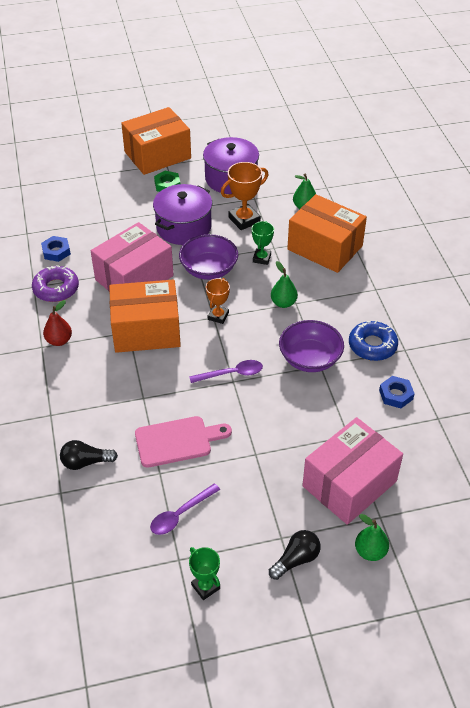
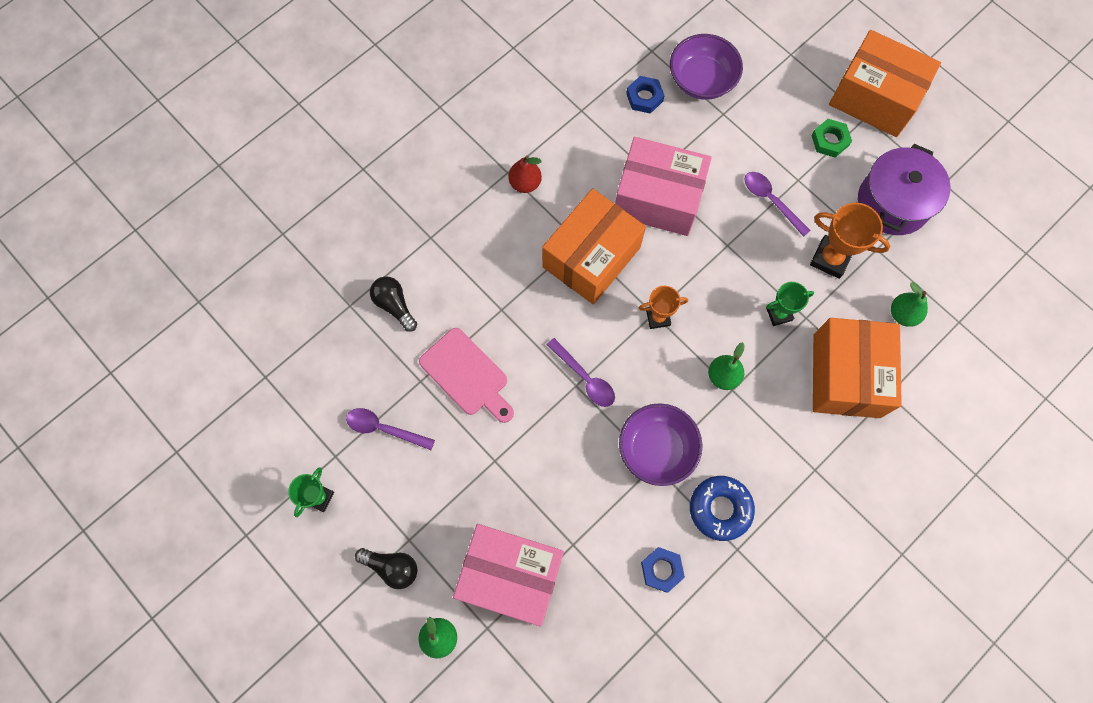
camera: 60 degrees right, 25 degrees up
purple donut [32,265,79,302] -> none
orange box [109,279,181,353] -> orange box turned 75 degrees clockwise [542,188,646,304]
purple pot [153,184,212,245] -> purple spoon [744,172,811,237]
purple bowl [179,234,238,280] -> purple bowl moved to [670,34,743,100]

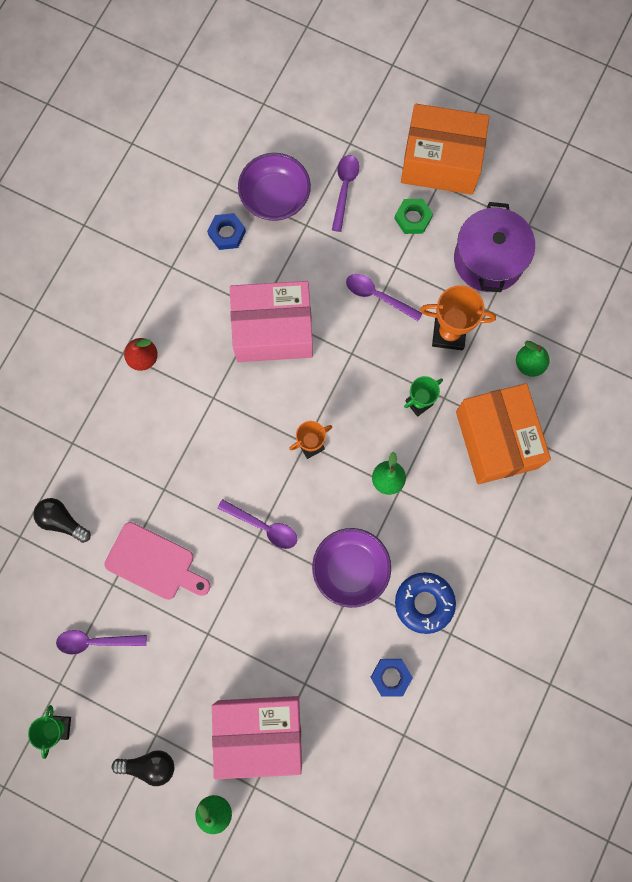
camera: 20 degrees left, 5 degrees up
orange box [542,188,646,304] -> none
none -> purple spoon [332,155,359,232]

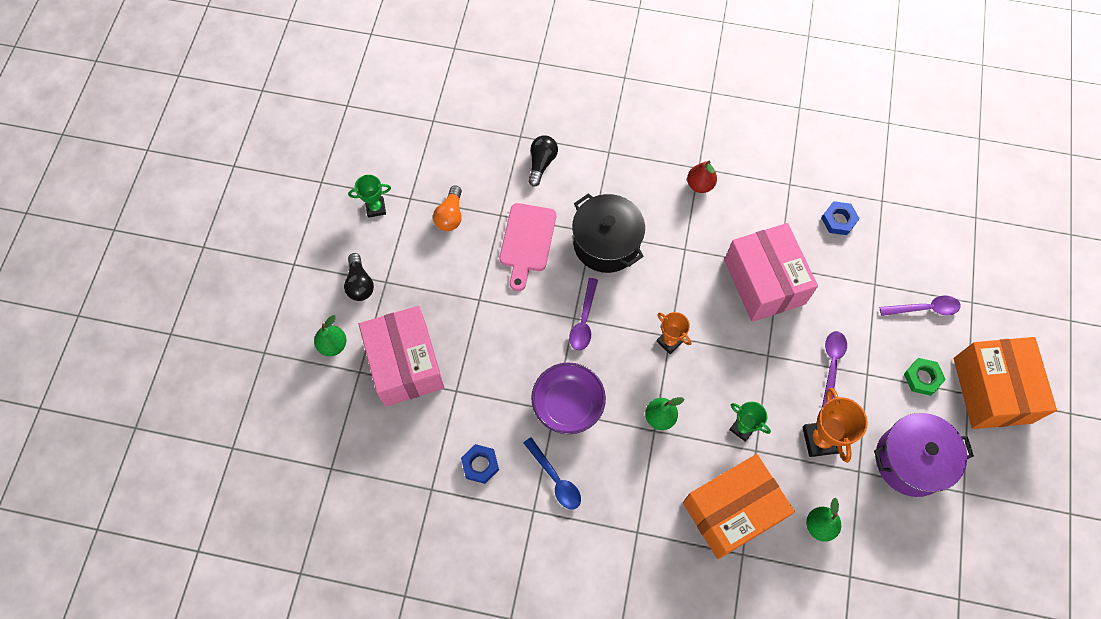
camera: 75 degrees right, 10 degrees down
purple spoon [56,630,147,655] -> orange light bulb [433,186,462,231]
purple bowl [238,153,311,221] -> none
blue donut [395,572,456,634] -> blue spoon [524,437,581,509]
none -> black pot [572,193,645,273]

